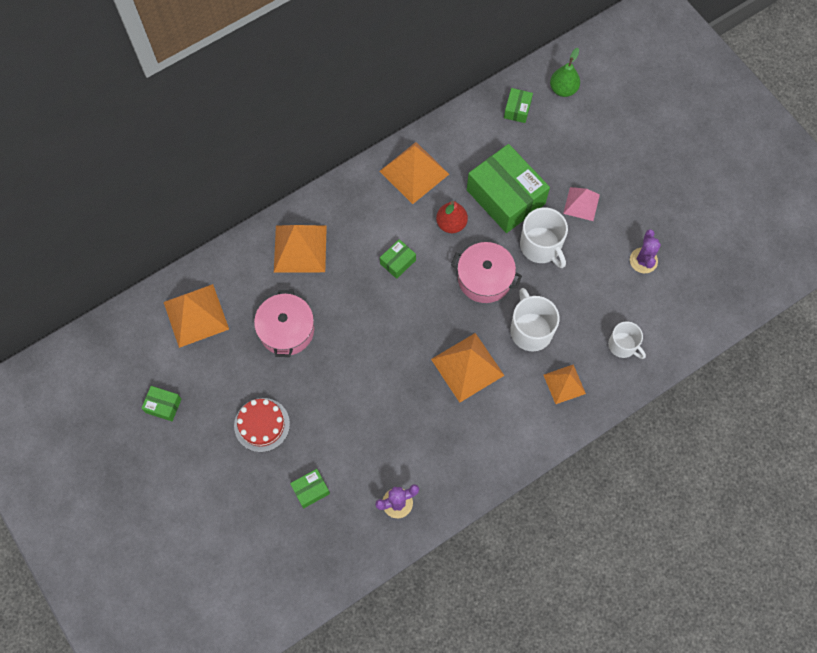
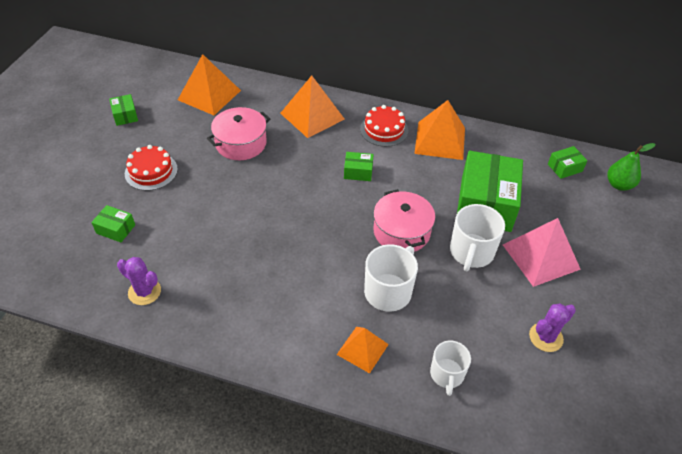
camera: 50 degrees right, 20 degrees down
orange pyramid [431,333,505,403] -> none
red pear [436,201,468,233] -> none
pink pyramid [563,187,600,221] -> pink pyramid [503,218,581,287], size x1.64
none -> red cake [360,105,408,147]

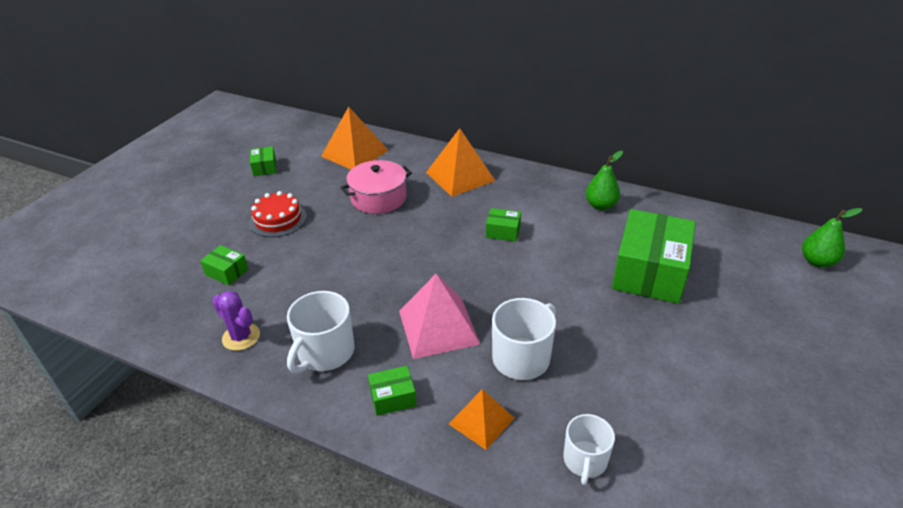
camera: 10 degrees right, 10 degrees down
red cake [360,105,408,147] -> none
pink pot [373,189,435,252] -> none
orange pyramid [414,100,465,160] -> green pear [586,151,623,210]
white mug [450,204,505,271] -> white mug moved to [287,291,355,374]
pink pyramid [503,218,581,287] -> pink pyramid moved to [399,274,480,359]
purple cactus [529,303,576,352] -> none
green box [548,146,588,179] -> green box moved to [368,366,417,416]

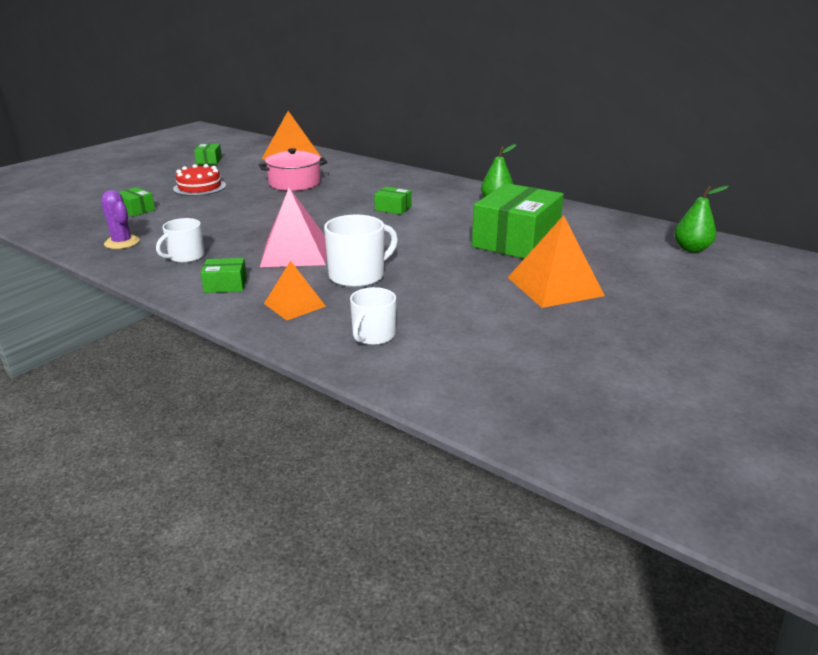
camera: 10 degrees right, 10 degrees down
white mug [287,291,355,374] -> white mug [156,218,205,263], size x0.66
orange pyramid [426,128,495,197] -> orange pyramid moved to [508,215,605,308]

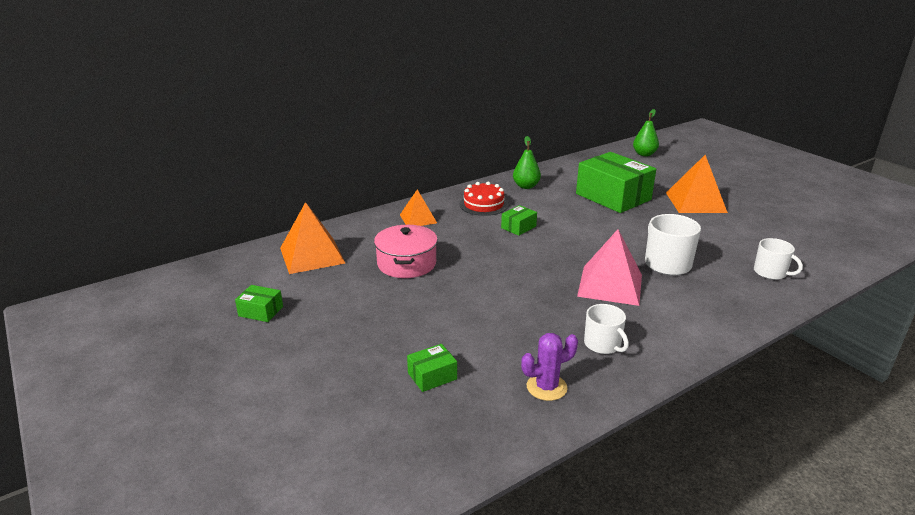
camera: 70 degrees left, 0 degrees up
red cake [173,164,226,196] -> red cake moved to [459,182,508,216]
green box [201,258,247,293] -> none
orange pyramid [264,261,326,320] -> orange pyramid moved to [400,189,437,226]

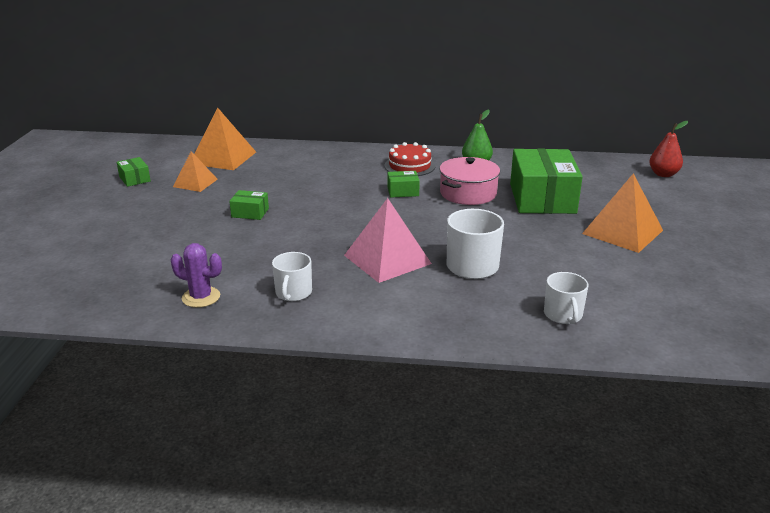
camera: 40 degrees right, 0 degrees up
pink pot [374,225,438,278] -> pink pot moved to [439,157,500,205]
orange pyramid [400,189,437,226] -> orange pyramid moved to [173,151,218,192]
green box [407,344,457,392] -> green box moved to [229,190,269,220]
green pear [633,109,659,156] -> red pear [649,121,688,177]

